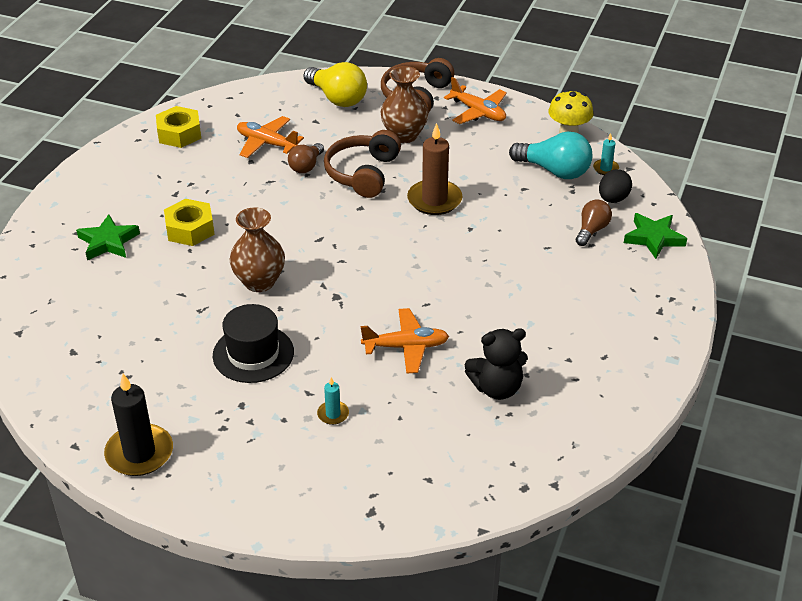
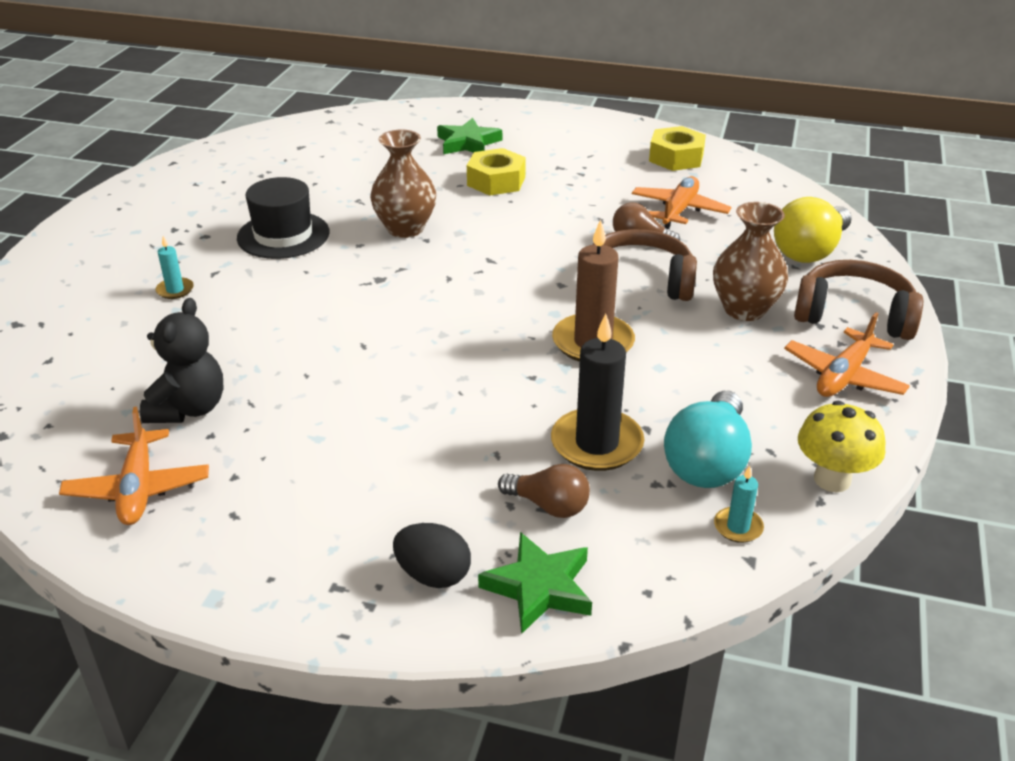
camera: 85 degrees right, 5 degrees down
black candle [104,374,173,476] -> black candle moved to [551,314,644,471]
orange plane [361,308,449,374] -> orange plane moved to [59,407,209,525]
black teddy bear [464,329,528,400] -> black teddy bear turned 150 degrees counterclockwise [140,298,223,423]
black egg [599,169,632,203] -> black egg moved to [393,523,471,588]

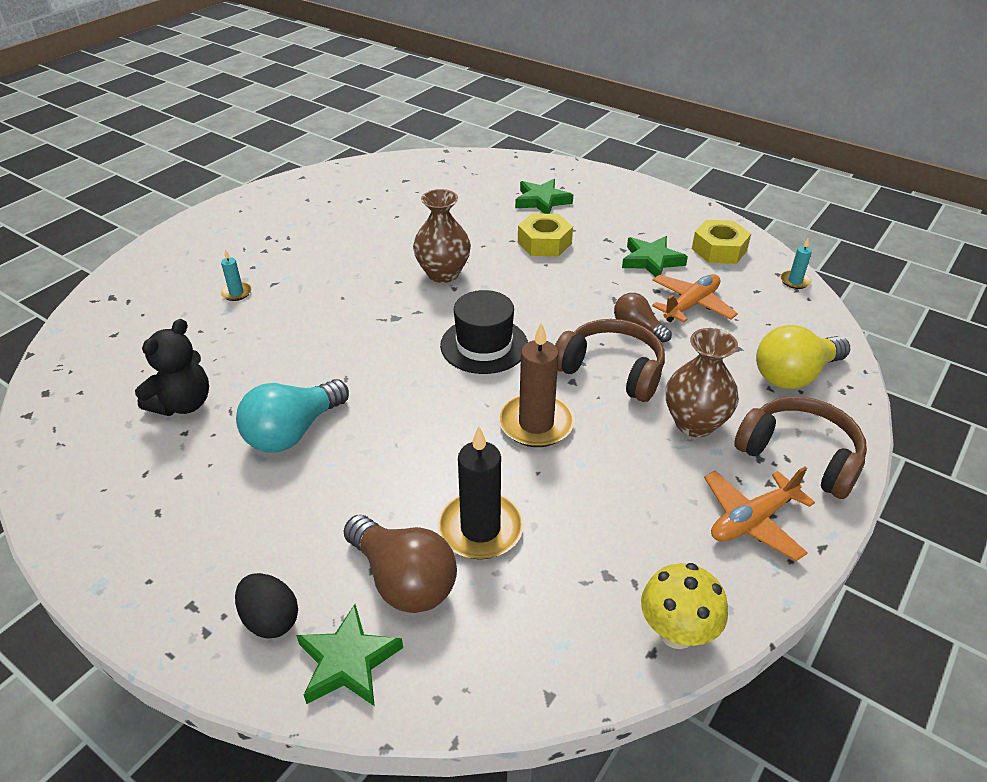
camera: 20 degrees right, 5 degrees up
orange plane [59,407,209,525] -> none
black hat [237,177,330,259] -> black hat moved to [440,290,528,374]
brown light bulb [498,464,590,518] -> brown light bulb [344,515,457,613], size x1.65
turquoise light bulb [664,391,752,488] -> turquoise light bulb moved to [236,379,349,453]
turquoise candle [714,466,764,543] -> turquoise candle moved to [780,239,812,289]
none -> green star [622,236,688,277]

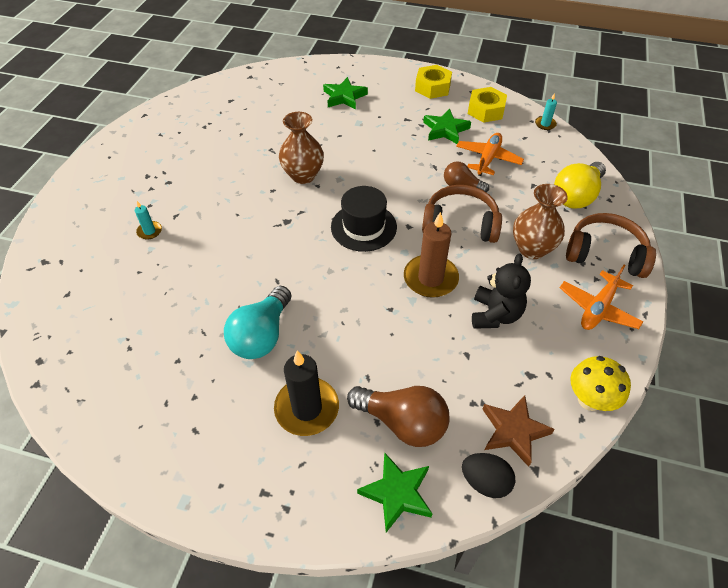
camera: 20 degrees left, 10 degrees up
black teddy bear [135,319,209,416] -> black teddy bear moved to [472,253,531,329]
black egg [235,573,298,638] -> black egg moved to [462,453,515,498]
black candle [437,427,524,560] -> black candle moved to [274,351,339,436]
yellow nut [518,213,573,256] -> yellow nut moved to [415,65,452,99]
none -> brown star [483,395,555,467]

